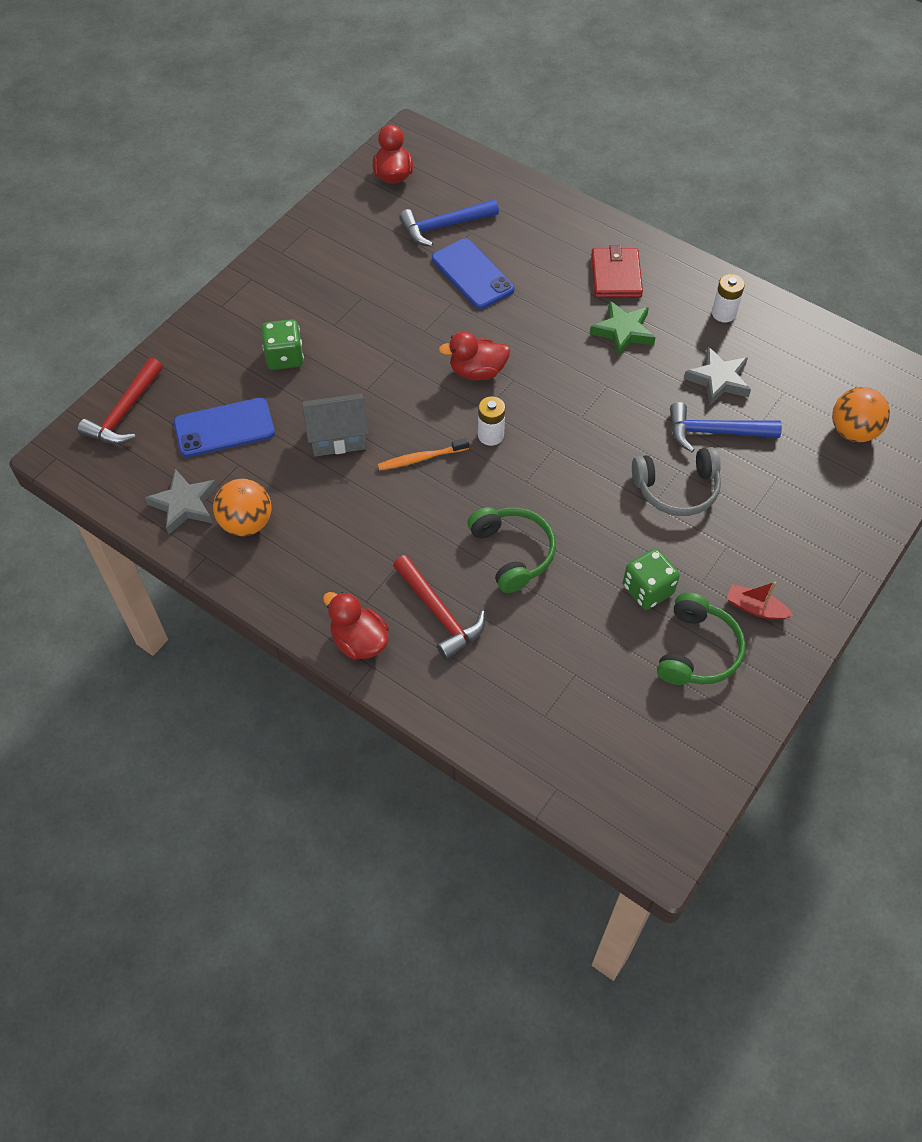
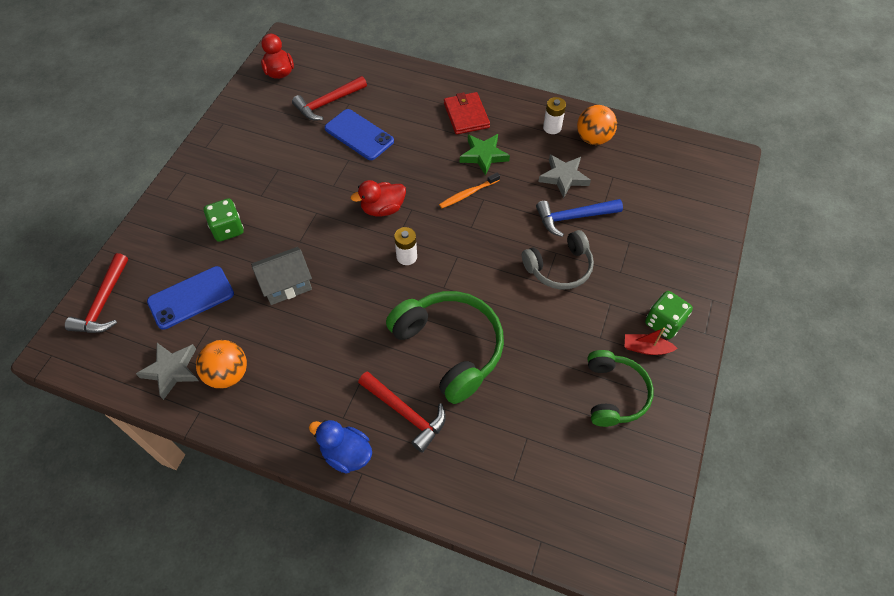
camera: 15 degrees left, 0 degrees up
red duck [323,592,389,660] -> blue duck [309,420,372,474]
orange toothbrush [378,438,469,471] -> orange toothbrush moved to [439,173,500,208]
blue hammer [399,199,499,247] -> red hammer [292,76,367,120]
green headphones [468,507,556,593] -> green headphones [386,291,504,404], size x1.55
green dice [623,548,680,610] -> green dice moved to [645,291,693,339]
orange ball [832,387,890,442] -> orange ball moved to [577,105,617,145]

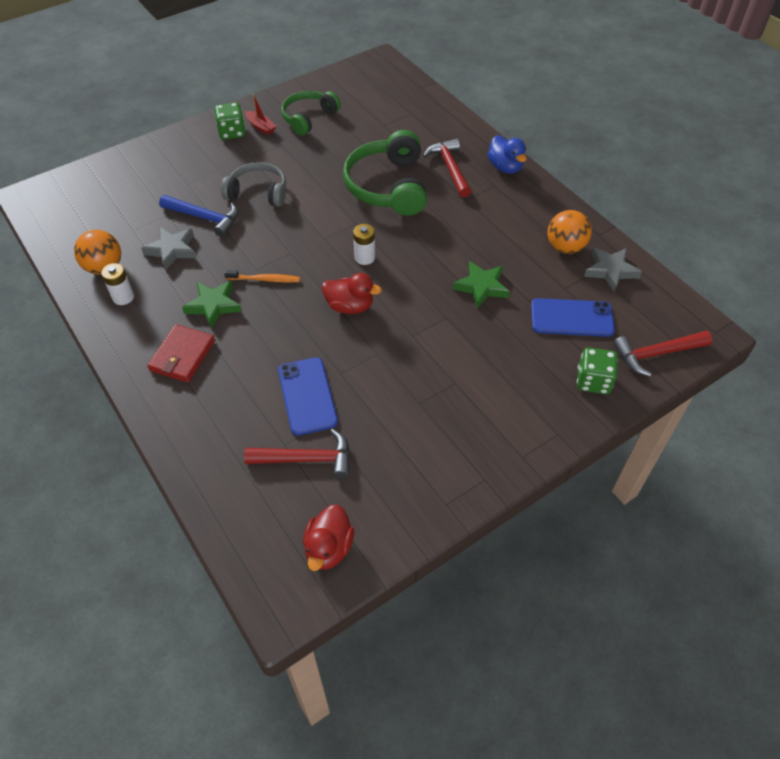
camera: 145 degrees left, 5 degrees down
red hammer [65,253,128,333] -> red hammer turned 150 degrees counterclockwise [613,331,712,377]
green dice [204,198,244,242] -> green dice moved to [577,347,618,394]
grey house [251,247,312,305] -> green star [453,261,510,309]

